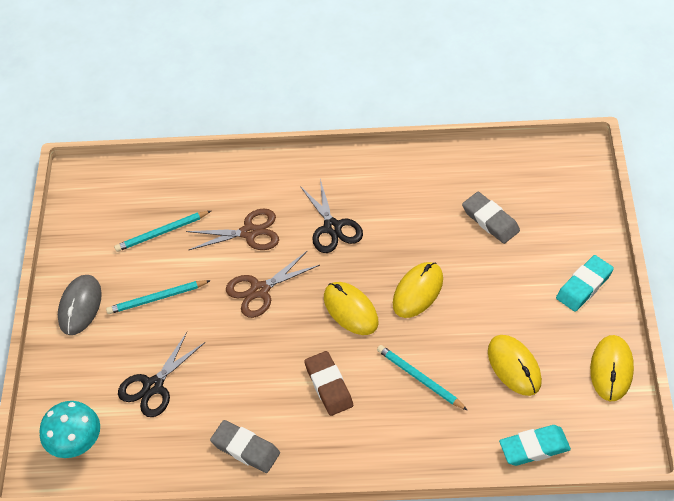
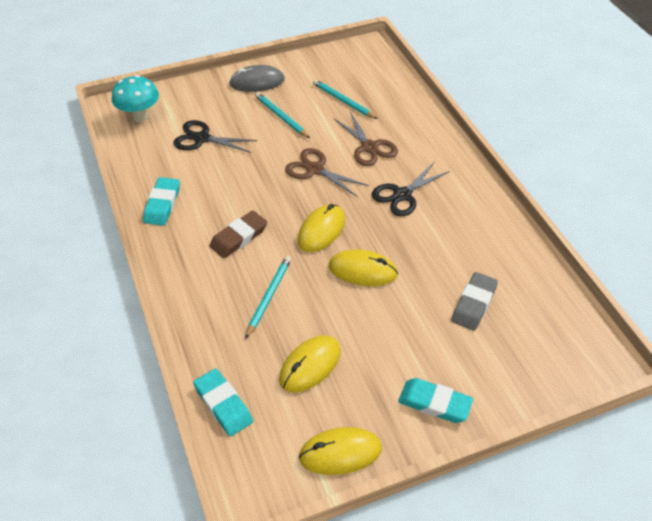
camera: 65 degrees right, 5 degrees down
grey eraser [210,420,280,473] -> turquoise eraser [143,177,180,226]

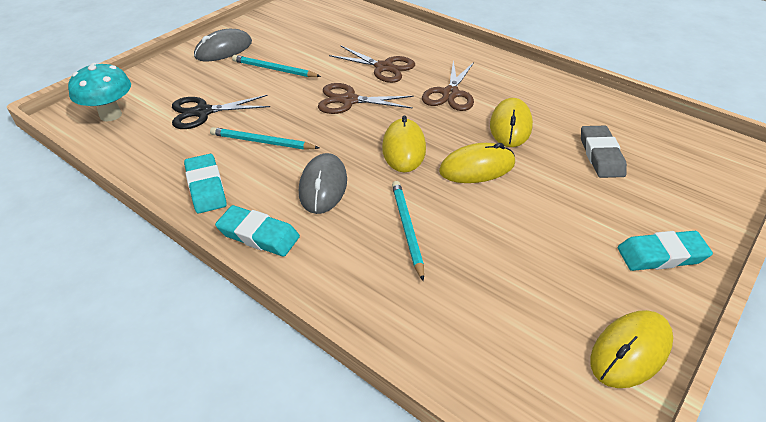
camera: 30 degrees left, 5 degrees down
turquoise eraser [193,368,253,436] -> turquoise eraser moved to [215,205,300,257]
brown eraser [210,211,267,258] -> grey mouse [299,153,347,214]
yellow mouse [279,335,341,393] -> yellow mouse moved to [490,98,533,147]
turquoise pencil [313,79,377,119] -> turquoise pencil moved to [210,127,319,150]
black scissors [372,163,450,216] -> brown scissors [422,61,474,111]

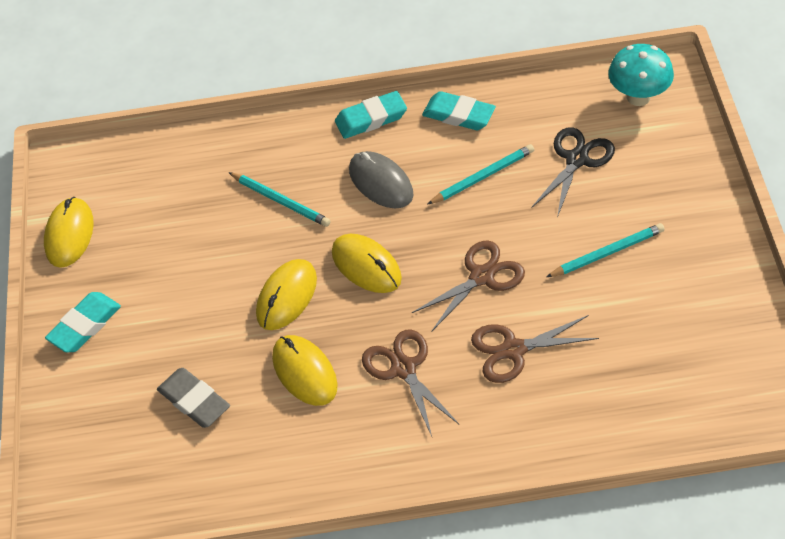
camera: 140 degrees right, 10 degrees up
grey mouse [194,29,252,62] -> none

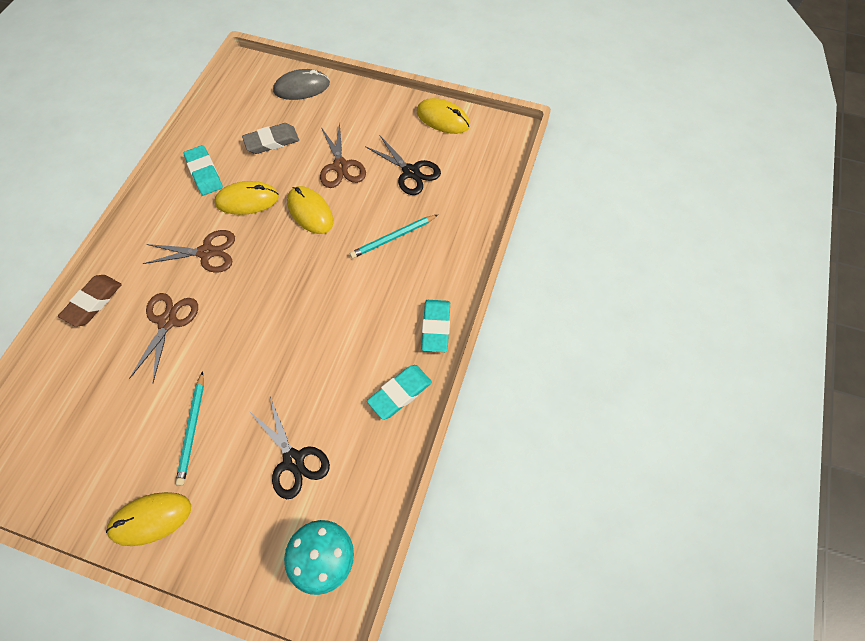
camera: 110 degrees right, 10 degrees up
turquoise eraser [45,292,121,352] -> turquoise eraser moved to [183,145,223,195]
yellow mouse [332,234,402,293] -> yellow mouse moved to [106,492,191,546]
grey mouse [349,151,414,208] -> grey mouse moved to [273,69,330,100]
brown scissors [412,240,525,331] -> brown scissors moved to [320,122,366,188]
turquoise pencil [427,144,534,205] -> none
none -> brown eraser [58,275,122,327]
none -> black scissors [365,135,441,195]

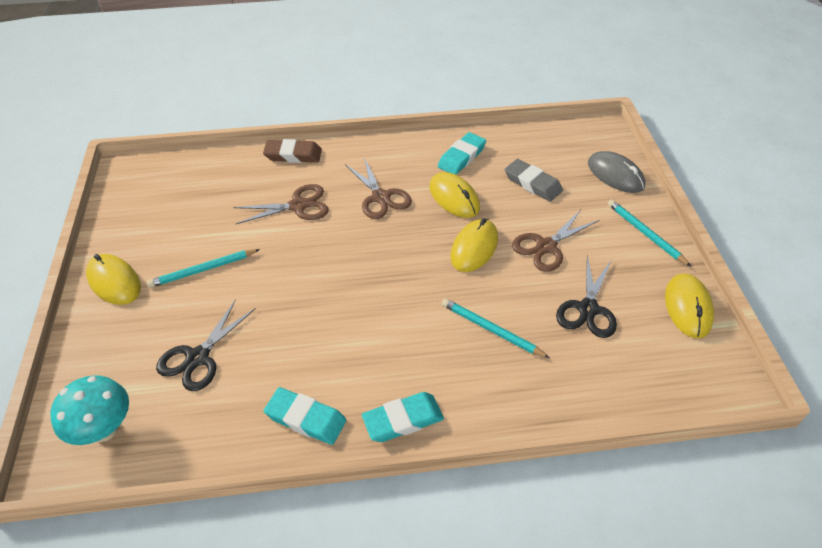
camera: 65 degrees right, 15 degrees down
none -> turquoise pencil [608,200,691,267]

